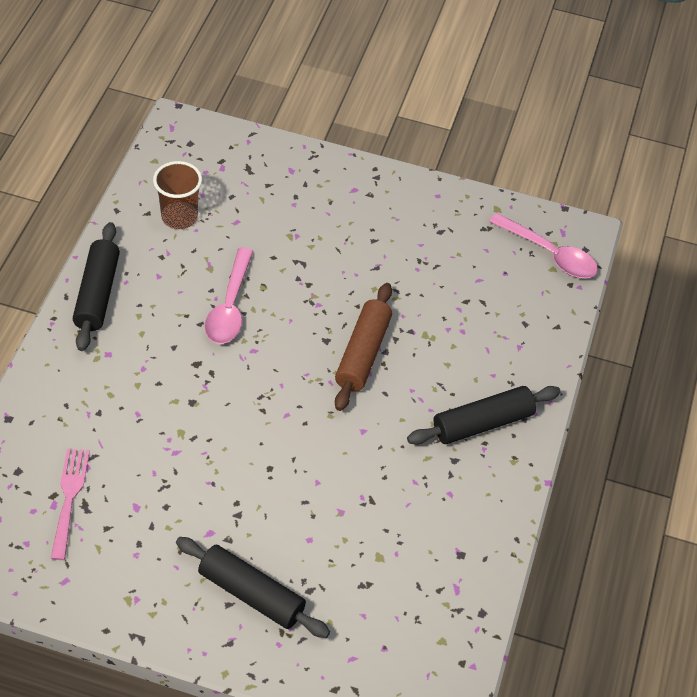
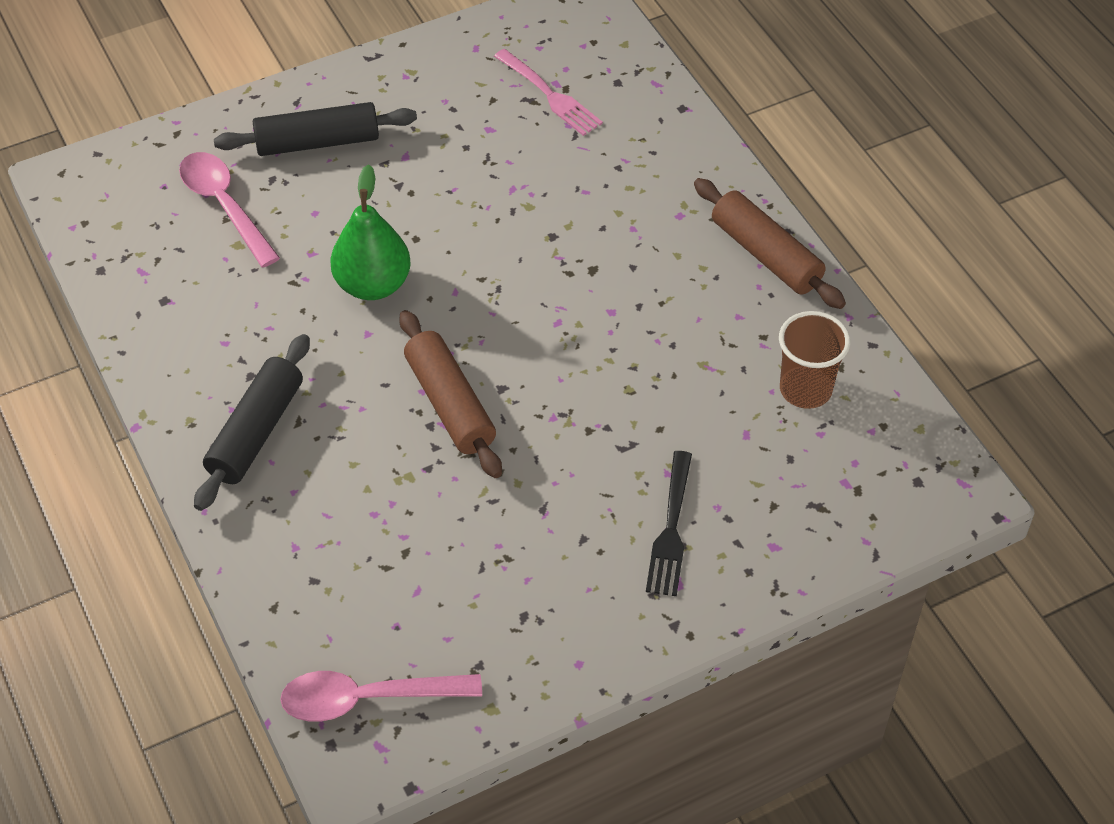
camera: 140 degrees right, 0 degrees up
black rolling pin [73,222,120,351] -> brown rolling pin [694,178,846,309]
pink spoon [205,247,253,344] -> pink spoon moved to [179,152,280,267]
none -> green pear [330,164,411,300]
none -> black fork [646,451,692,596]

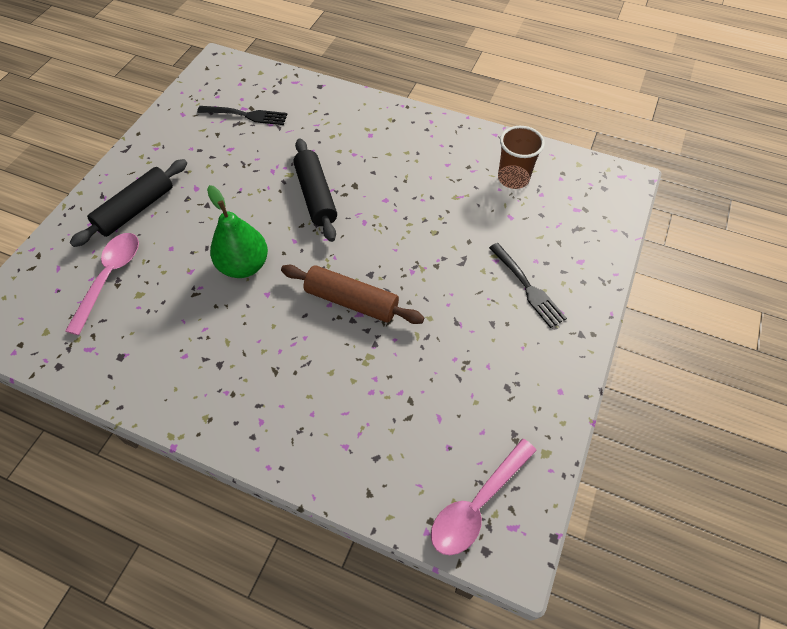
camera: 40 degrees left, 5 degrees up
pink spoon [179,152,280,267] -> pink spoon turned 90 degrees clockwise [65,233,139,335]
black rolling pin [194,334,310,511] -> black rolling pin moved to [293,138,337,242]
pink fork [494,49,603,136] -> black fork [197,106,287,125]
brown rolling pin [694,178,846,309] -> none

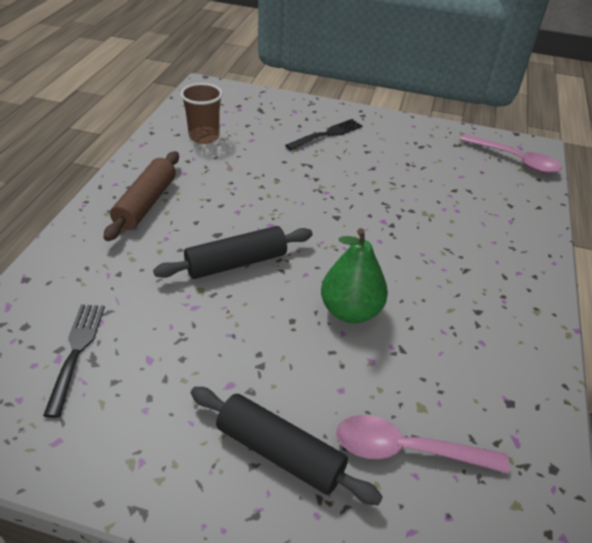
camera: 100 degrees left, 15 degrees down
brown rolling pin [281,265,424,324] -> brown rolling pin moved to [104,151,179,241]

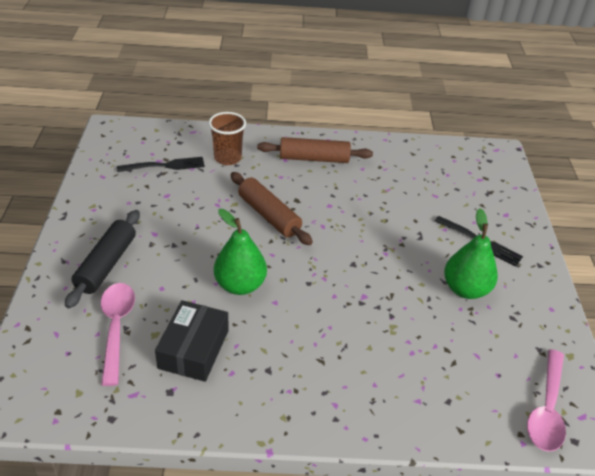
camera: 75 degrees right, 0 degrees up
black rolling pin [153,226,313,279] -> brown rolling pin [230,172,313,245]
brown cup [180,83,223,144] -> brown cup moved to [209,112,246,165]
none -> black box [155,300,229,382]
none -> green pear [444,208,498,299]

